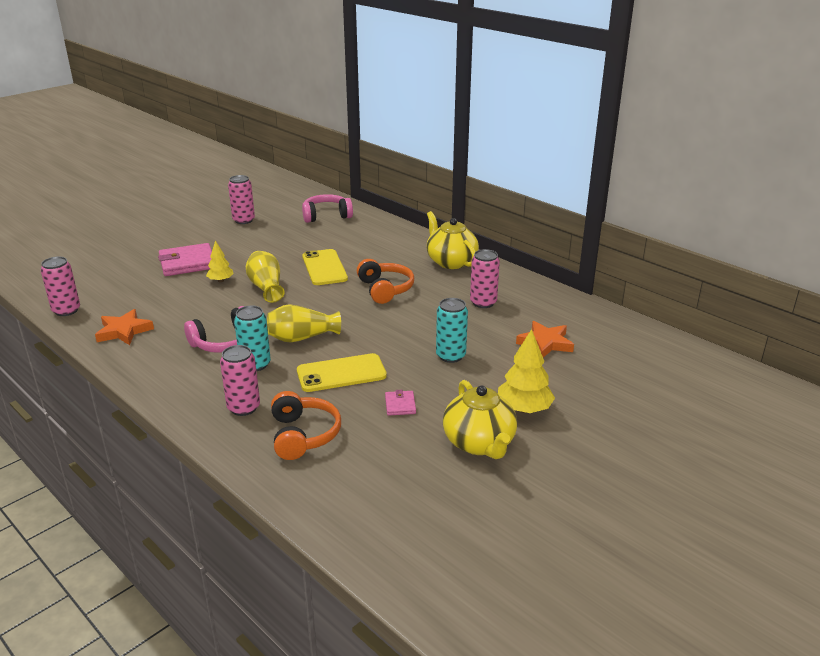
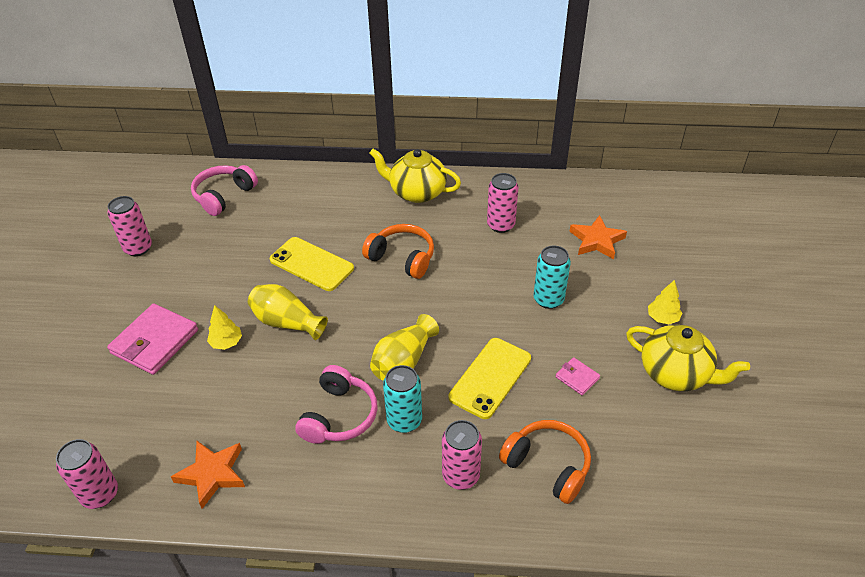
camera: 40 degrees left, 15 degrees up
yellow tree [498,329,555,413] -> yellow tree [648,280,682,324], size x0.61

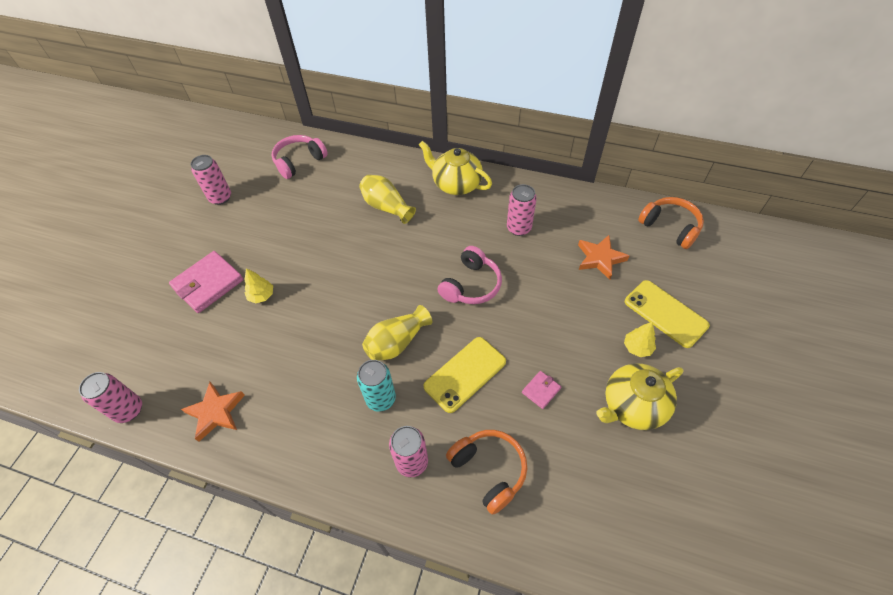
camera: 15 degrees right, 10 degrees up
yellow vase [248,284,328,340] -> yellow vase moved to [359,175,416,224]
yellow phone [270,237,354,291] -> yellow phone moved to [625,280,710,348]
pink headphones [295,365,378,444] -> pink headphones moved to [438,246,502,304]
orange headphones [362,224,434,279] -> orange headphones moved to [638,197,704,249]
turquoise can [533,246,571,309] -> none
pink wallet [555,357,600,395] -> pink wallet turned 75 degrees clockwise [522,371,561,409]
yellow teapot [626,325,750,391] -> yellow teapot turned 105 degrees clockwise [596,363,683,430]

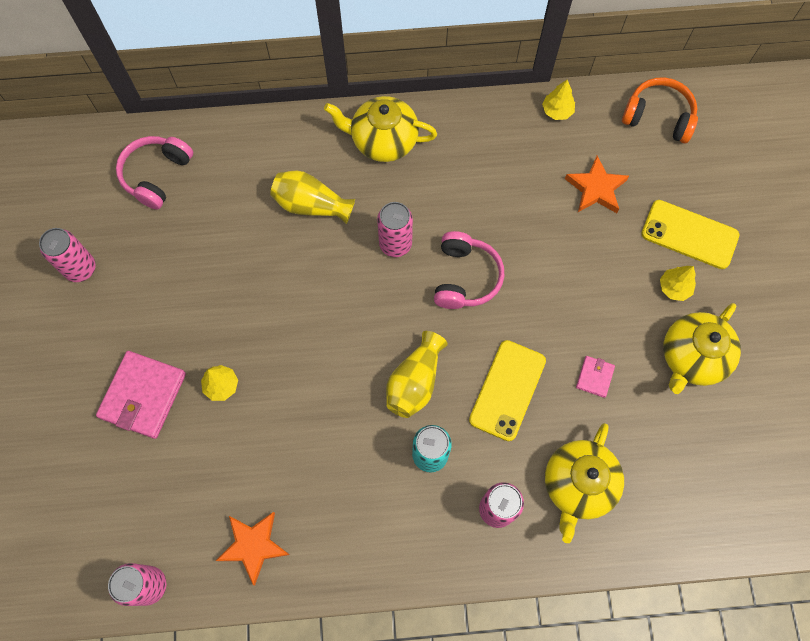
camera: 25 degrees left, 15 degrees up
orange headphones [446,430,527,515] -> yellow teapot [545,423,624,543]
pink can [507,184,537,236] -> pink can moved to [377,202,413,257]
none -> yellow tree [542,80,575,120]

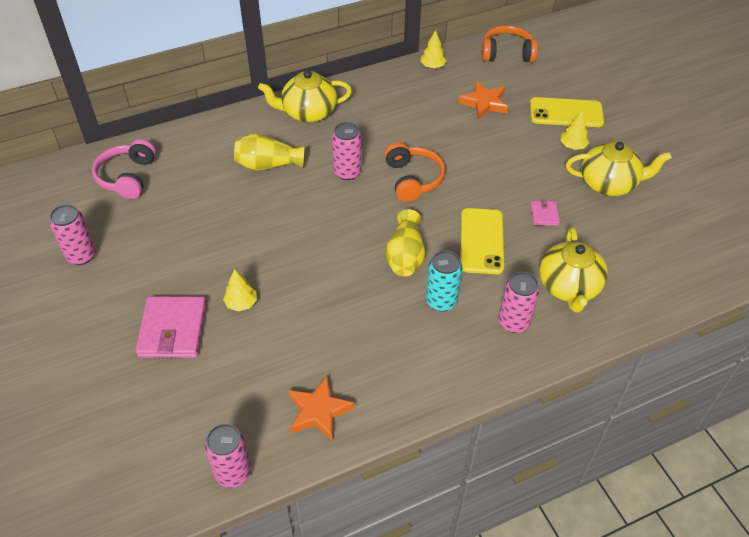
camera: 20 degrees left, 20 degrees down
pink headphones [434,231,504,309] -> orange headphones [384,142,445,202]
yellow teapot [663,303,741,394] -> yellow teapot turned 105 degrees counterclockwise [566,141,672,196]

